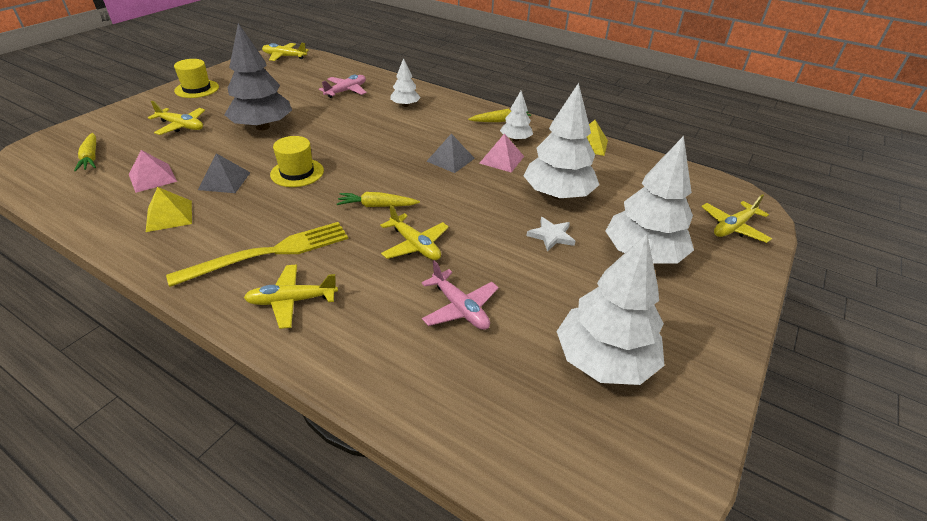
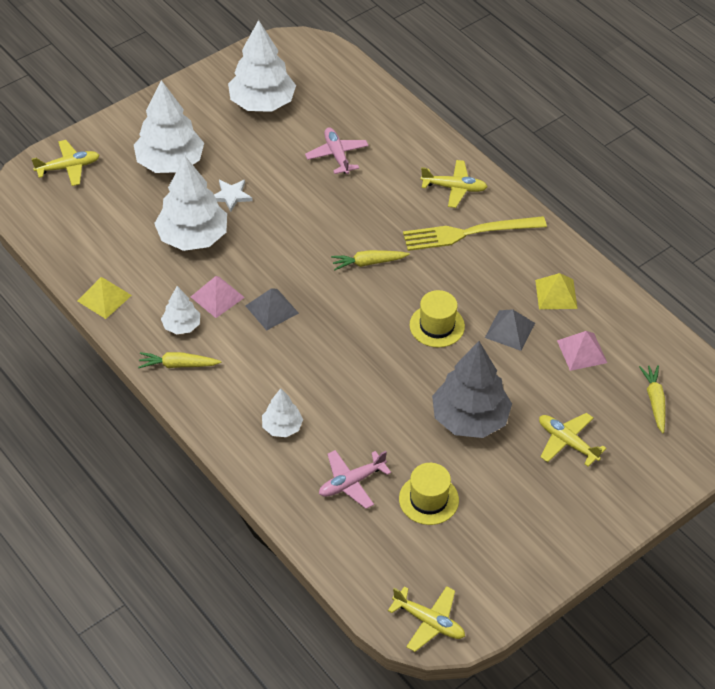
camera: 160 degrees left, 10 degrees up
yellow hat [174,59,219,98] -> yellow hat moved to [399,463,459,525]
yellow carrot [337,192,420,207] -> yellow carrot turned 150 degrees clockwise [331,250,410,270]
yellow plane [380,205,449,260] -> none

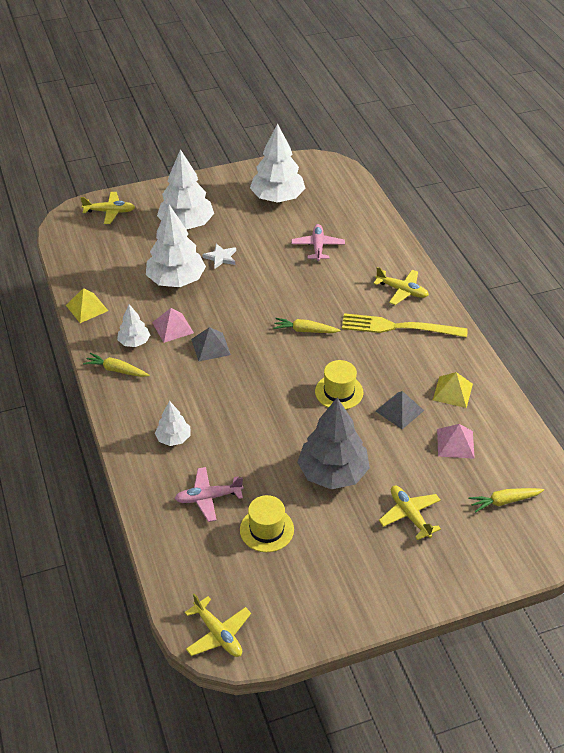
camera: 20 degrees right, 5 degrees down
yellow carrot [639,365,665,433] -> yellow carrot turned 120 degrees counterclockwise [468,488,544,513]

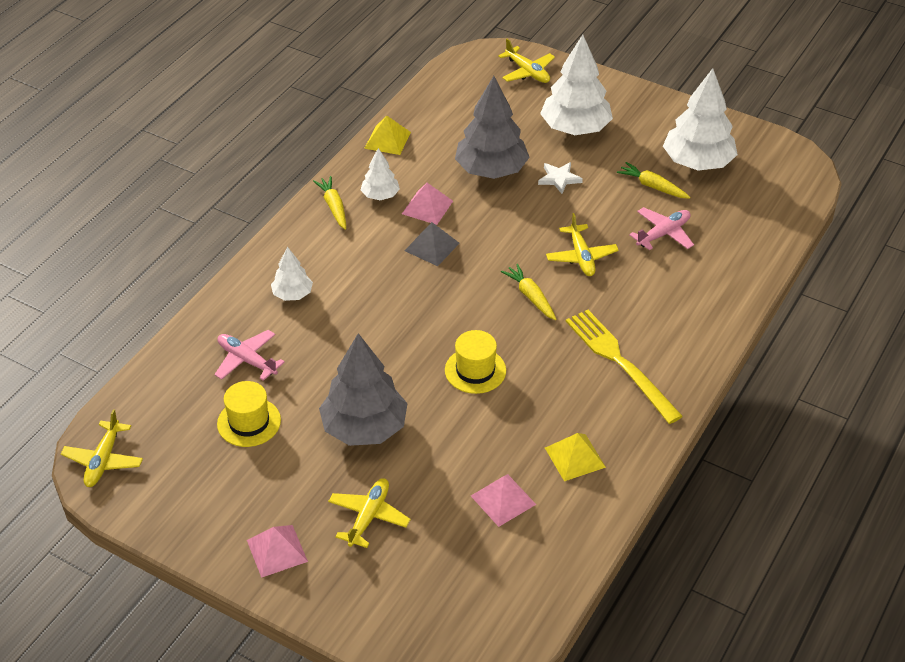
camera: 50 degrees right, 0 degrees up
white tree [146,205,206,287] -> grey tree [455,76,530,179]
yellow plane [373,267,429,305] -> yellow plane moved to [546,213,619,276]
grey pyramid [376,391,424,429] -> none
yellow carrot [468,488,544,513] -> yellow carrot moved to [617,162,690,199]
none -> pink pyramid [247,525,308,578]

